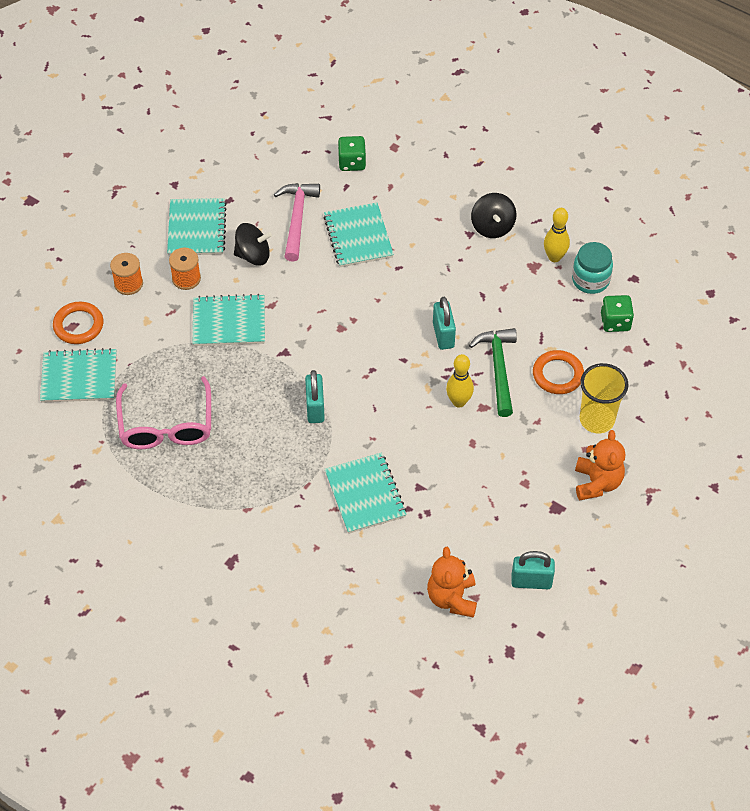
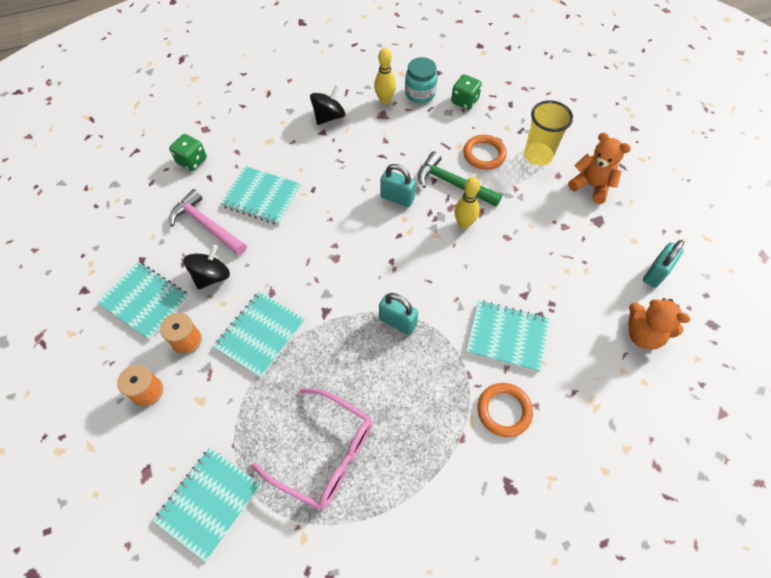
camera: 55 degrees left, 5 degrees up
orange ring [53,302,103,344] -> orange ring moved to [477,383,533,437]
black spinning top [471,193,516,238] -> black spinning top turned 75 degrees counterclockwise [310,86,345,125]

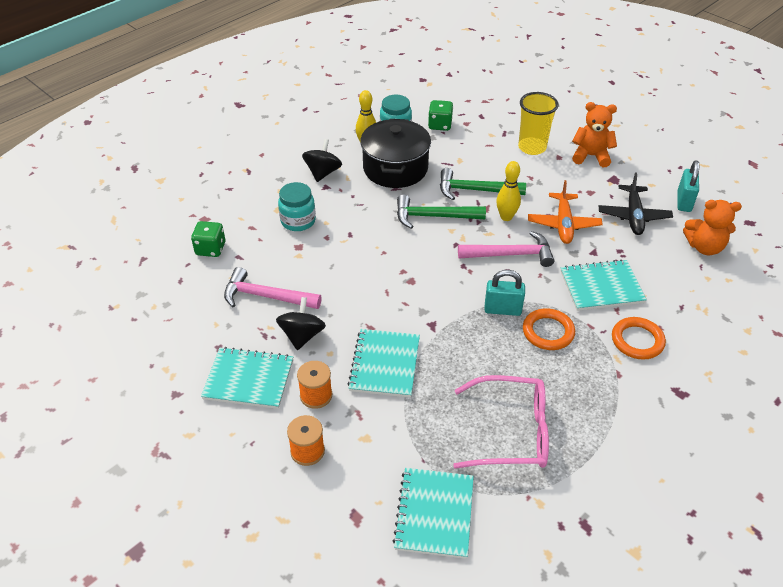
camera: 25 degrees left, 15 degrees down
turquoise notebook [221,166,301,225] -> none
turquoise padlock [380,164,416,207] -> green hammer [397,195,486,229]
orange ring [463,135,507,170] -> orange ring moved to [523,308,575,350]
none -> turquoise jar [278,182,316,231]
none -> black pot [360,119,431,188]
none -> pink hammer [458,231,554,267]
none -> orange plane [528,180,603,244]
none -> black plane [599,172,673,235]

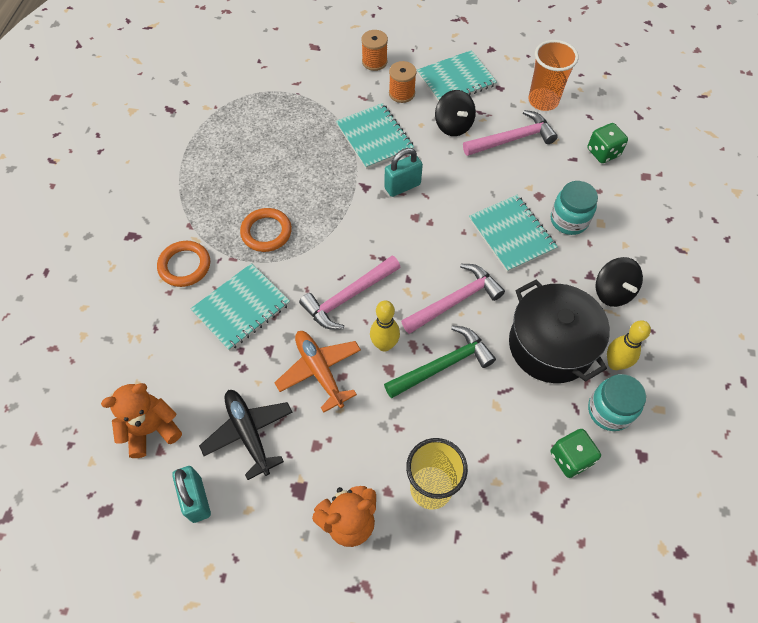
camera: 145 degrees right, 15 degrees up
turquoise notebook [393,468,474,559] -> turquoise notebook moved to [469,195,558,272]
green hammer [397,195,486,229] -> pink hammer [401,264,505,334]
pink glasses [453,375,549,469] -> none
turquoise padlock [484,270,525,316] -> turquoise padlock moved to [384,148,423,197]
none -> orange cup [528,40,578,111]

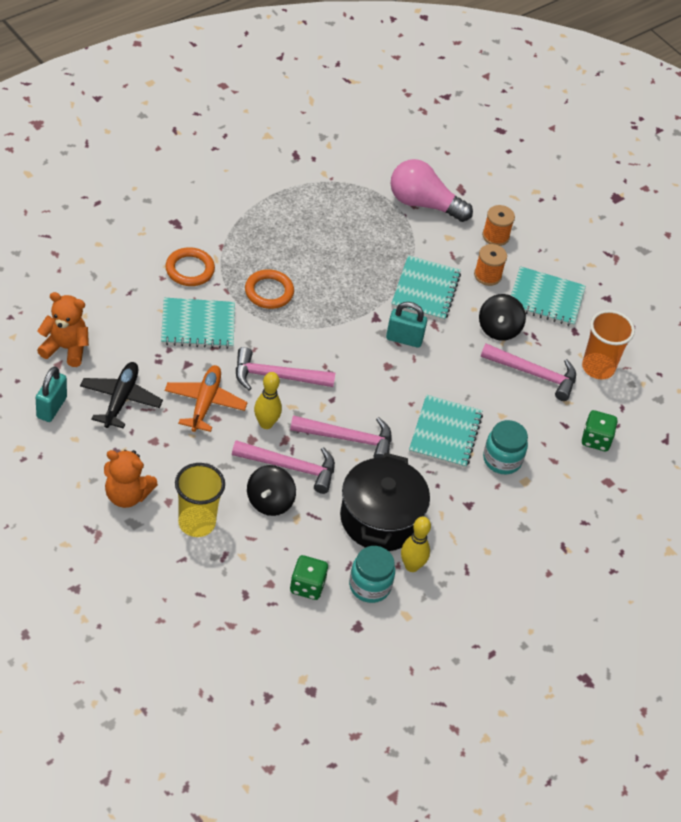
camera: 35 degrees right, 10 degrees down
green hammer [384,326,496,398] -> pink hammer [232,440,335,494]
black spinning top [596,257,643,307] -> black spinning top moved to [247,465,296,516]
none -> pink light bulb [390,159,473,222]

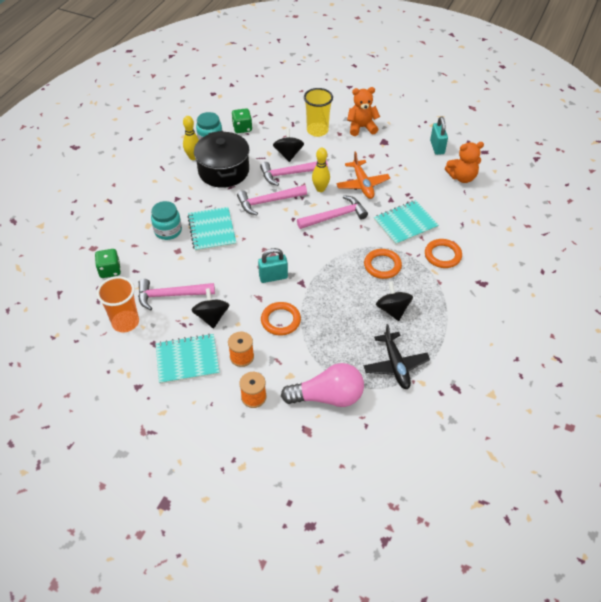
camera: 160 degrees right, 0 degrees up
black plane [80,362,163,429] -> black plane moved to [364,324,430,389]
turquoise notebook [391,255,461,321] -> orange ring [261,302,301,335]
none -> black spinning top [376,281,413,321]

